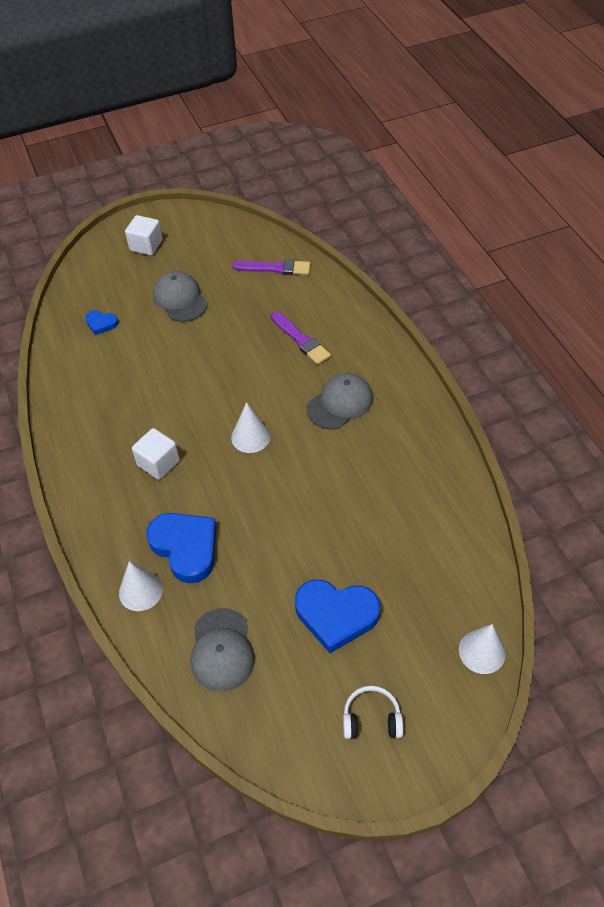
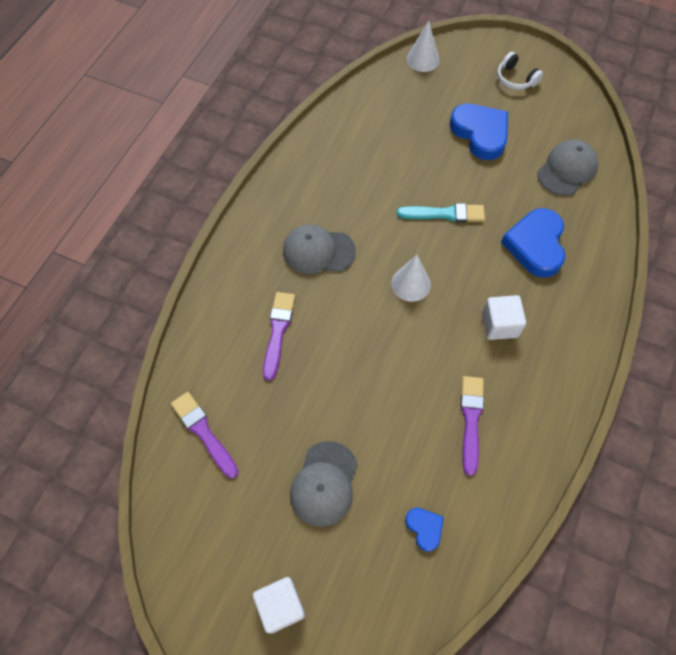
camera: 135 degrees left, 10 degrees up
white cone [119,561,163,611] -> none
none -> turquoise brush [397,203,485,222]
none -> purple brush [460,376,484,476]

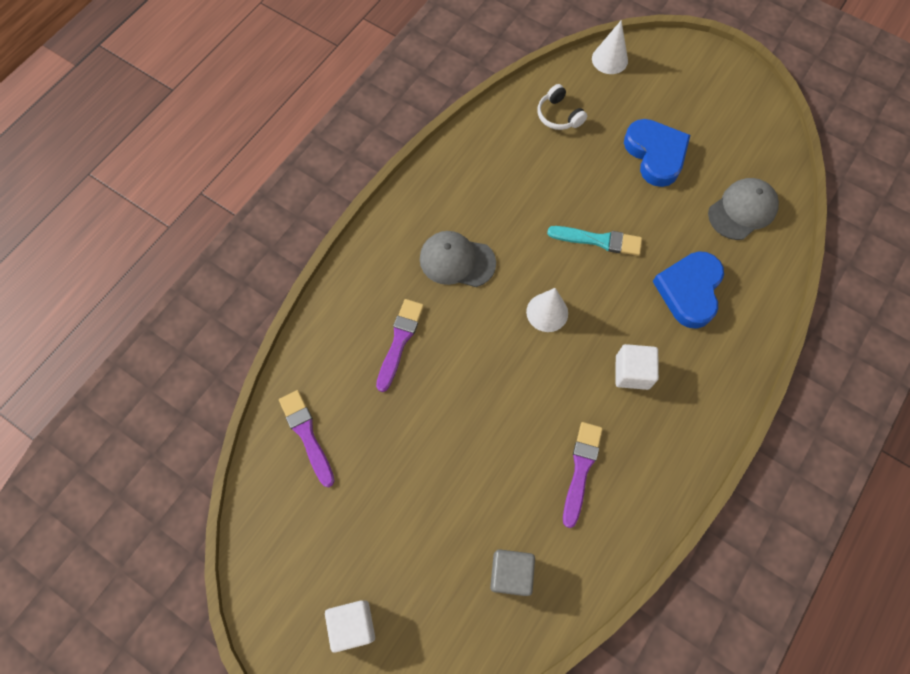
camera: 10 degrees right, 5 degrees up
grey cap [290,441,357,527] -> none
blue heart [405,508,444,552] -> grey cube [490,549,535,596]
white headphones [497,52,543,90] -> white headphones moved to [538,84,587,130]

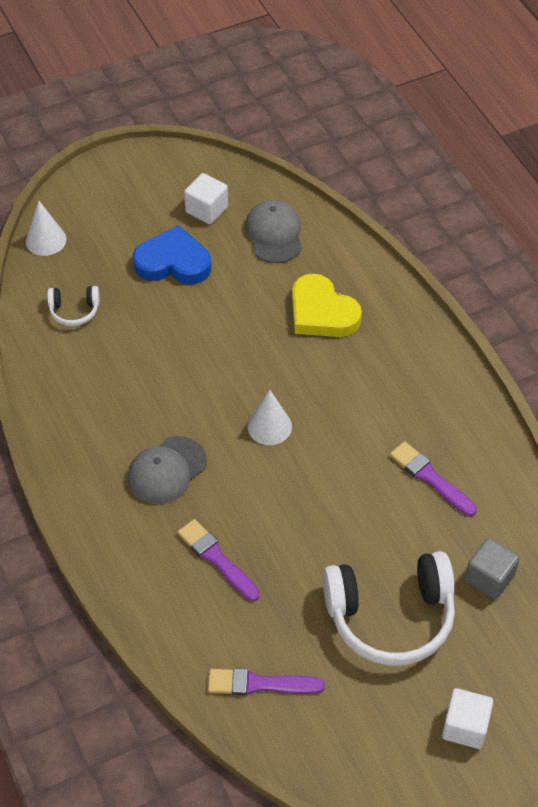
camera: 60 degrees left, 15 degrees down
turquoise brush [547,226,642,256] -> none
white cube [615,344,659,390] -> white cube moved to [184,173,228,224]
blue heart [653,251,724,329] -> yellow heart [292,274,362,337]
none -> white headphones [323,551,455,666]

